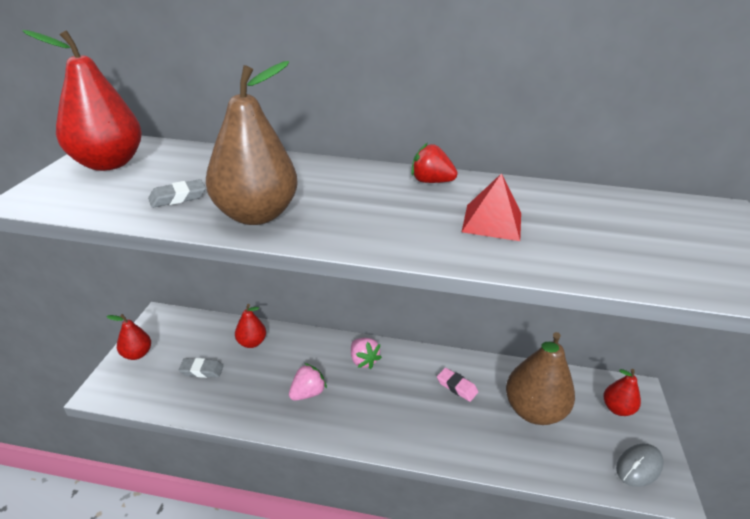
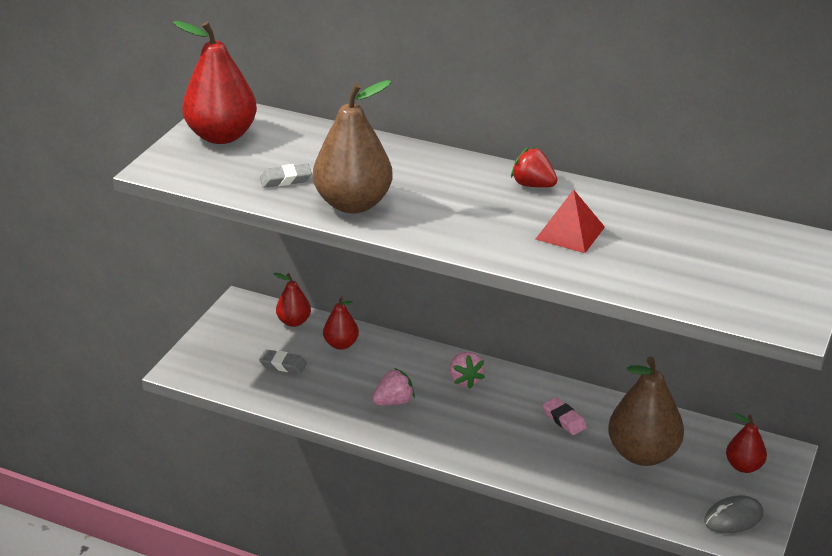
camera: 15 degrees right, 0 degrees up
red pear [106,314,151,360] -> red pear moved to [273,273,311,327]

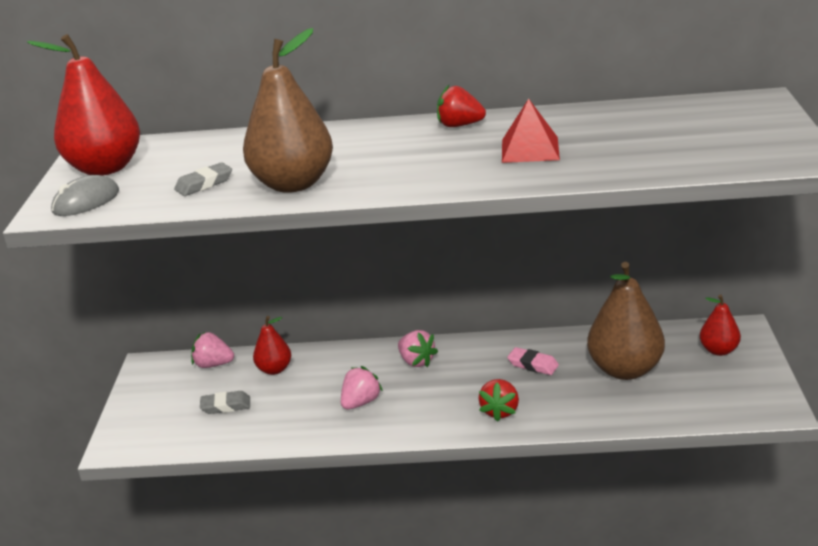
camera: 20 degrees left, 5 degrees down
red pear [273,273,311,327] -> pink strawberry [191,332,234,368]
grey mouse [704,495,763,534] -> grey mouse moved to [51,175,119,216]
none -> red strawberry [478,379,519,422]

